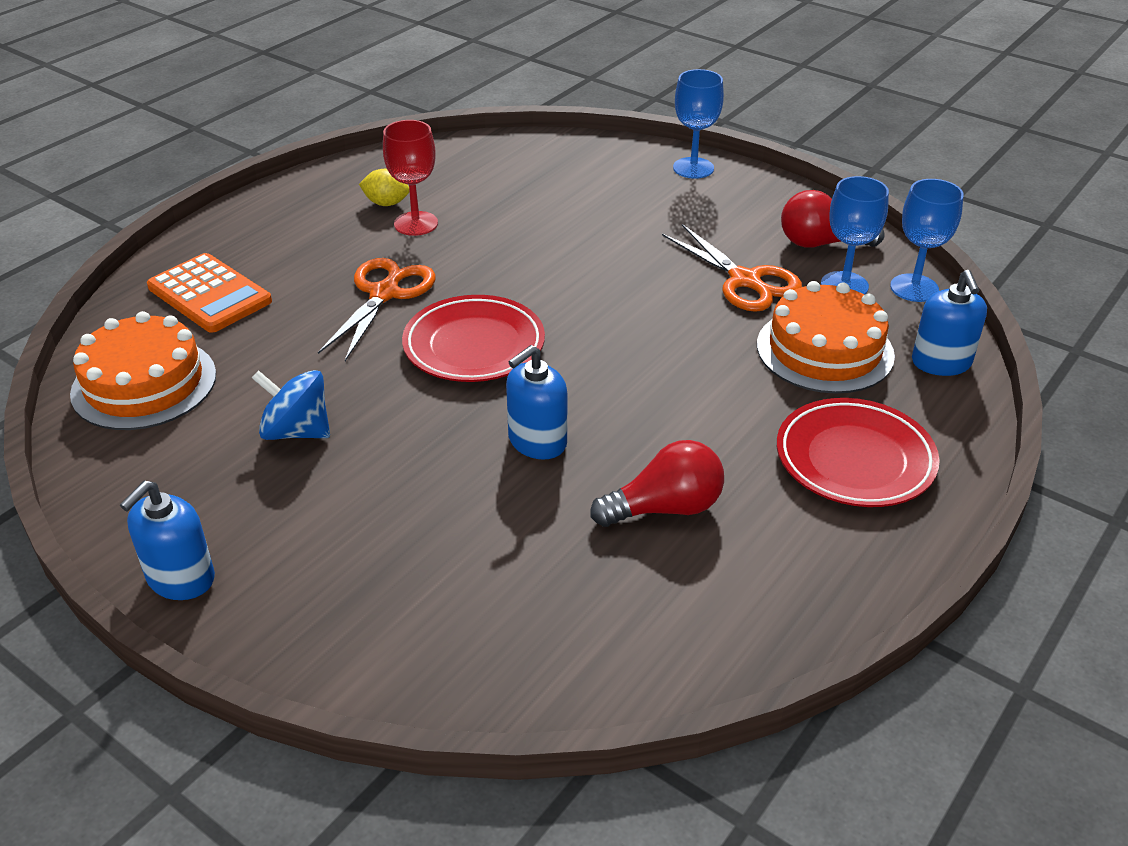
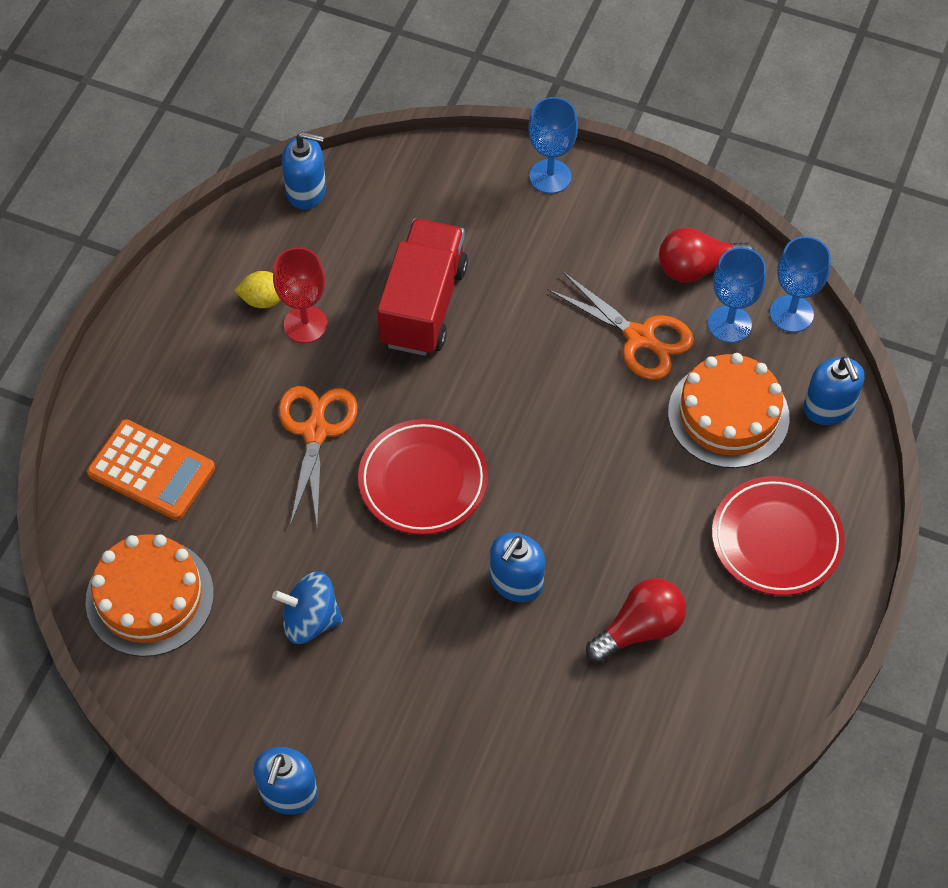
camera: 15 degrees left, 20 degrees up
none -> blue soap dispenser [282,132,326,210]
none -> red truck [377,219,468,356]

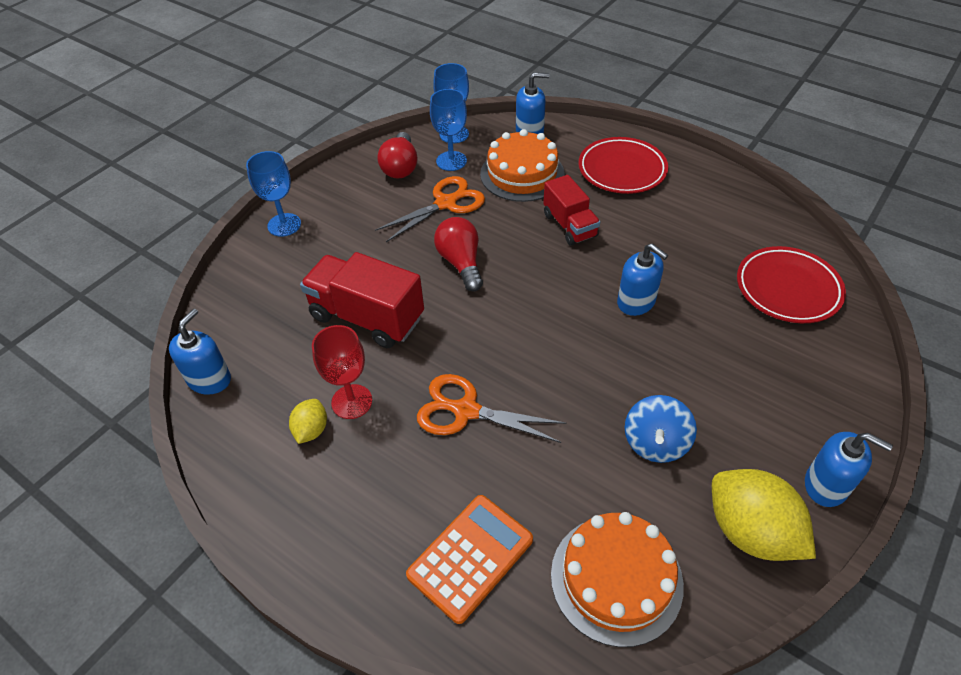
camera: 75 degrees left, 10 degrees down
red plate [358,419,488,535] -> red plate moved to [737,246,846,323]
red light bulb [586,578,686,663] -> red light bulb moved to [434,217,483,291]
none -> red truck [543,175,600,246]
none -> yellow lemon [712,469,816,561]

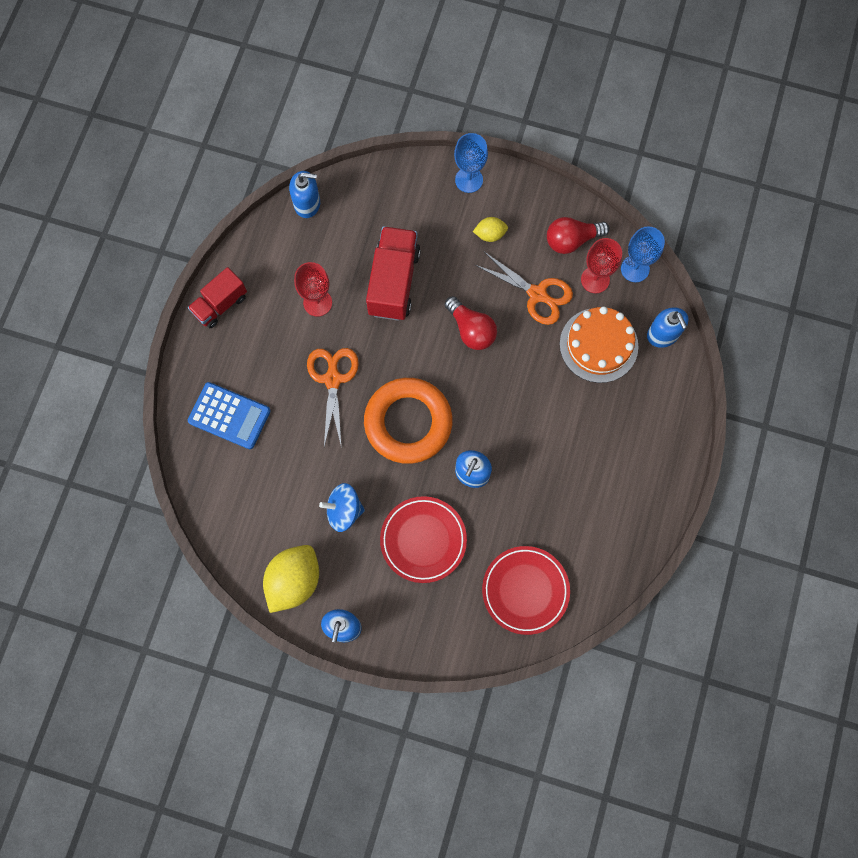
camera: 70 degrees right, 25 degrees up
yellow lemon [289,399,327,444] -> yellow lemon moved to [473,217,508,242]
orange calculator [406,495,533,624] -> blue calculator [188,382,271,449]
blue goblet [430,89,467,171] -> red goblet [581,238,622,293]
red light bulb [434,217,483,291] -> red light bulb turned 90 degrees clockwise [445,296,497,350]
red truck [543,175,600,246] -> red truck moved to [188,267,247,328]
orange cake [551,512,684,647] -> none
red plate [579,137,668,194] -> red plate moved to [380,496,467,583]
none -> orange ring [364,378,453,464]

